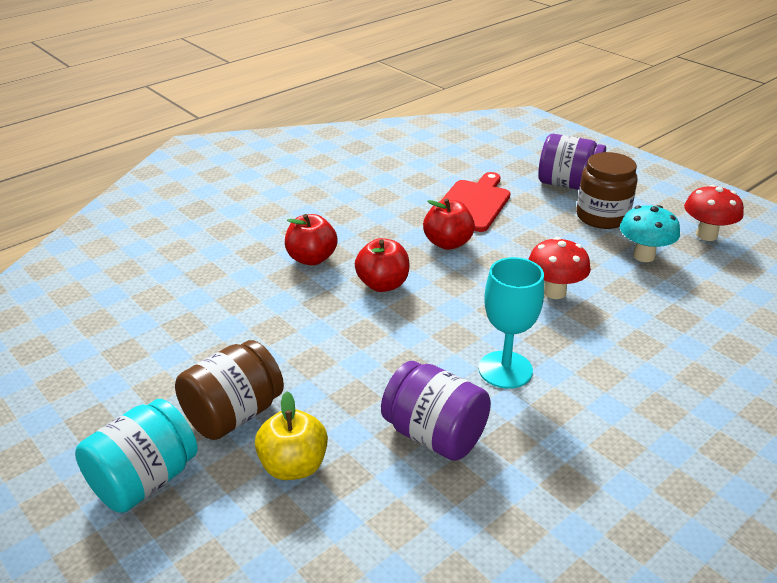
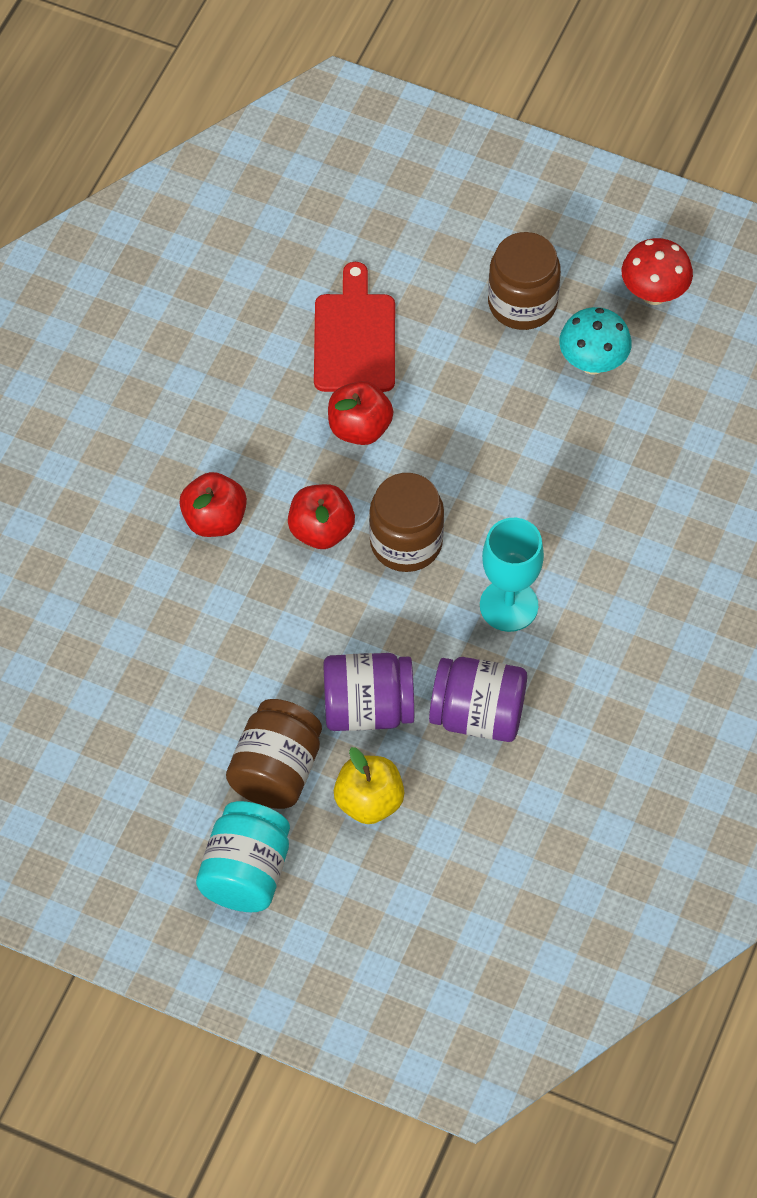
camera: 25 degrees left, 25 degrees up
red mushroom [528,237,591,299] -> none
purple jar [538,134,606,190] -> purple jar moved to [323,653,414,731]
none -> brown jar [369,473,444,572]

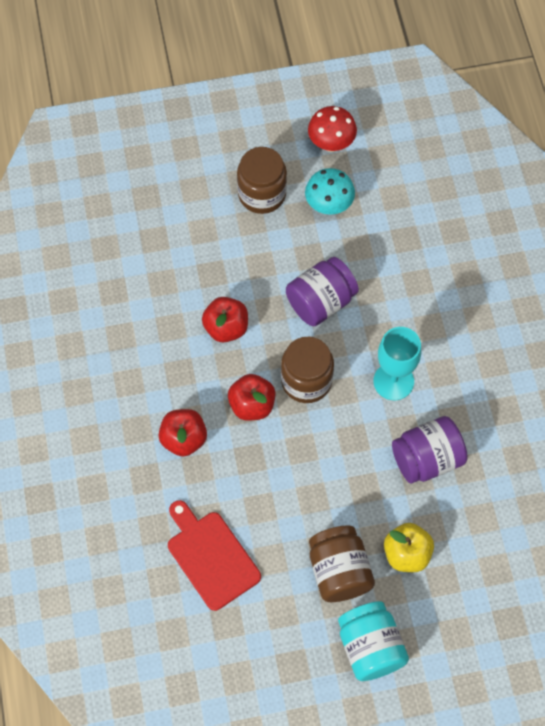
camera: 35 degrees left, 5 degrees up
red cutting board [314,262,395,392] -> red cutting board moved to [168,500,261,611]
purple jar [323,653,414,731] -> purple jar moved to [286,257,359,326]

